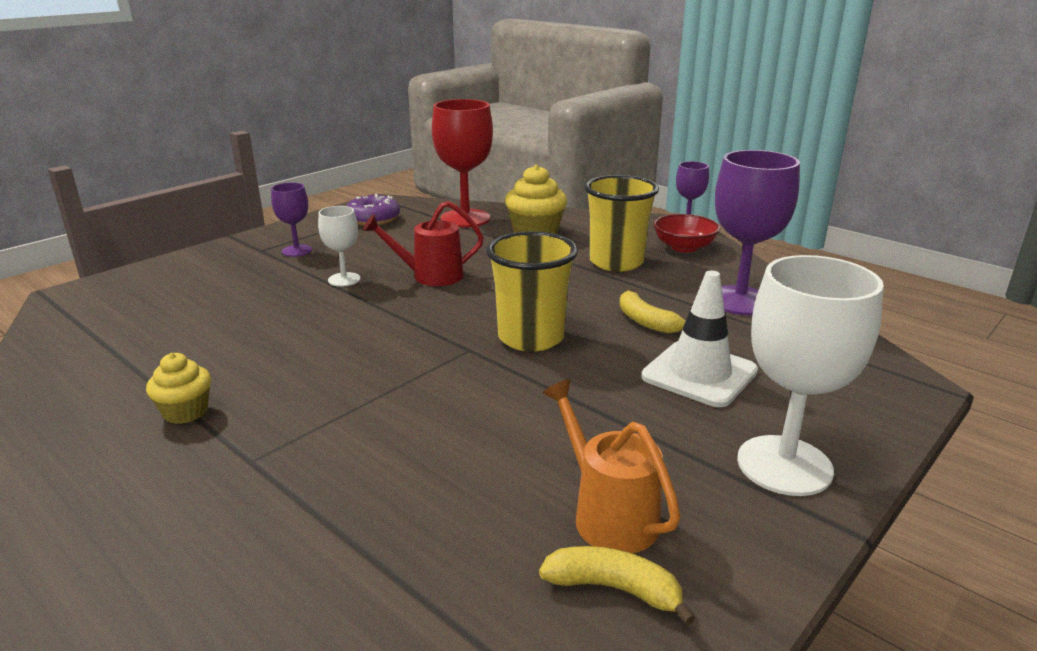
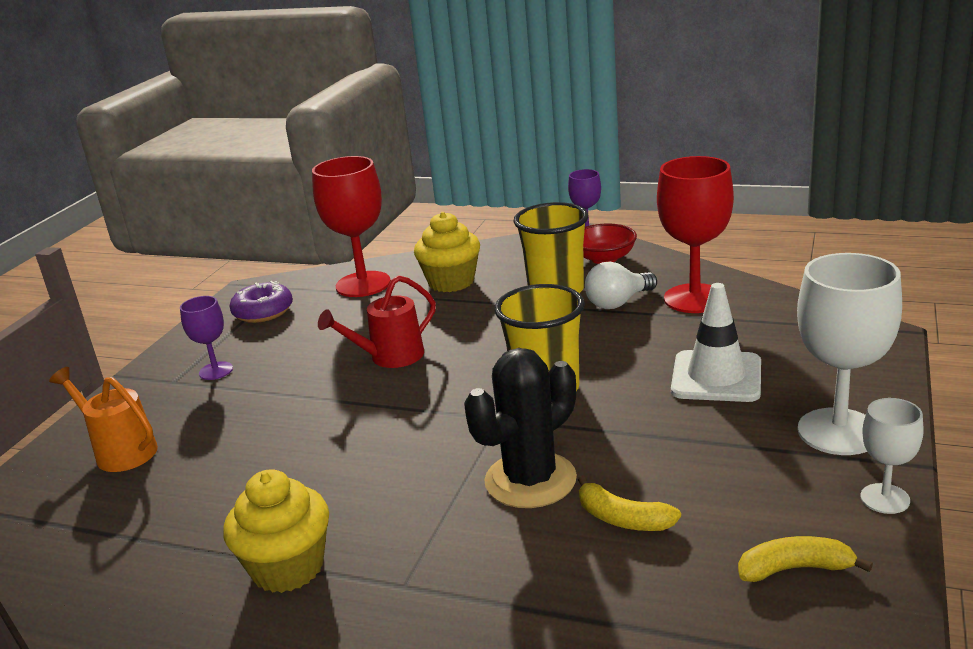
camera: 20 degrees left, 0 degrees up
yellow cupcake [146,353,211,424] -> yellow cupcake [223,469,329,593], size x1.64
white goblet [318,206,360,287] -> white goblet moved to [860,398,924,514]
orange watering can [542,379,681,553] -> orange watering can moved to [49,367,158,472]
yellow banana [619,288,685,334] -> yellow banana moved to [578,475,681,531]
purple goblet [715,150,800,315] -> red goblet [657,156,734,313]
none -> black cactus [464,348,577,508]
none -> white light bulb [585,261,657,309]

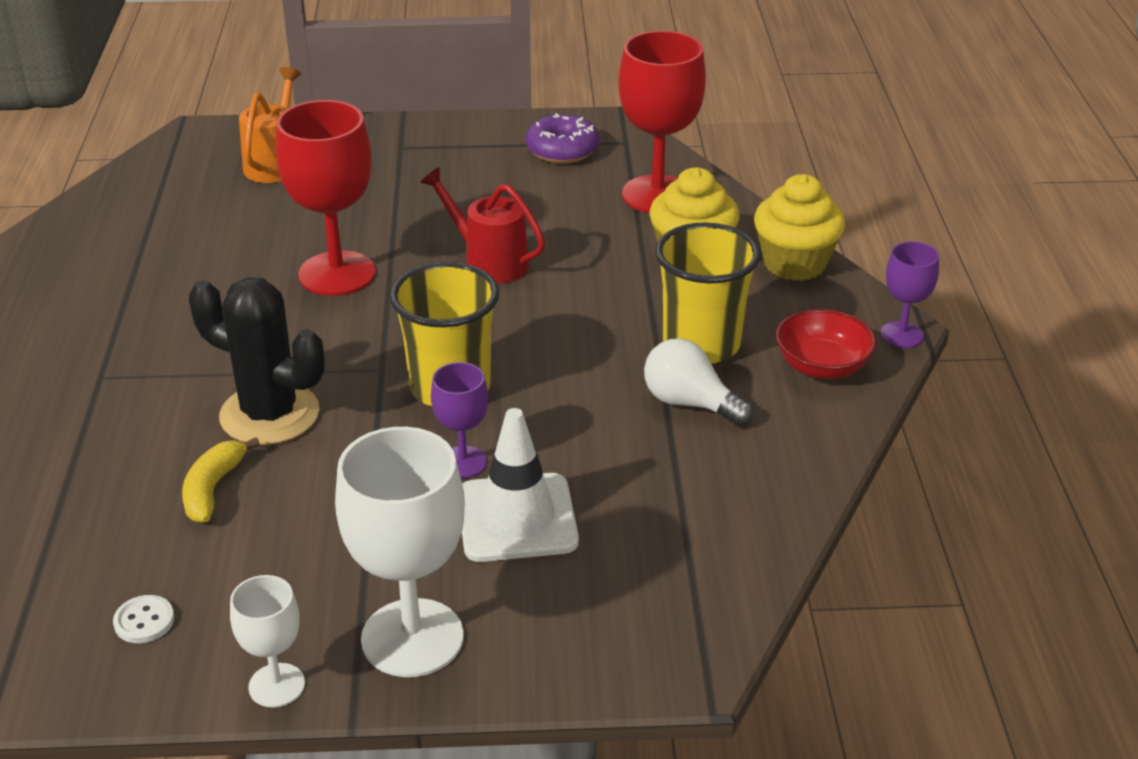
camera: 65 degrees right, 10 degrees up
purple goblet [180,296,233,380] -> purple goblet moved to [431,362,488,478]
yellow cupcake [223,469,329,593] -> yellow cupcake moved to [754,174,845,281]
red goblet [657,156,734,313] -> red goblet moved to [276,100,376,296]
yellow banana [738,536,873,582] -> white button [113,595,174,643]

